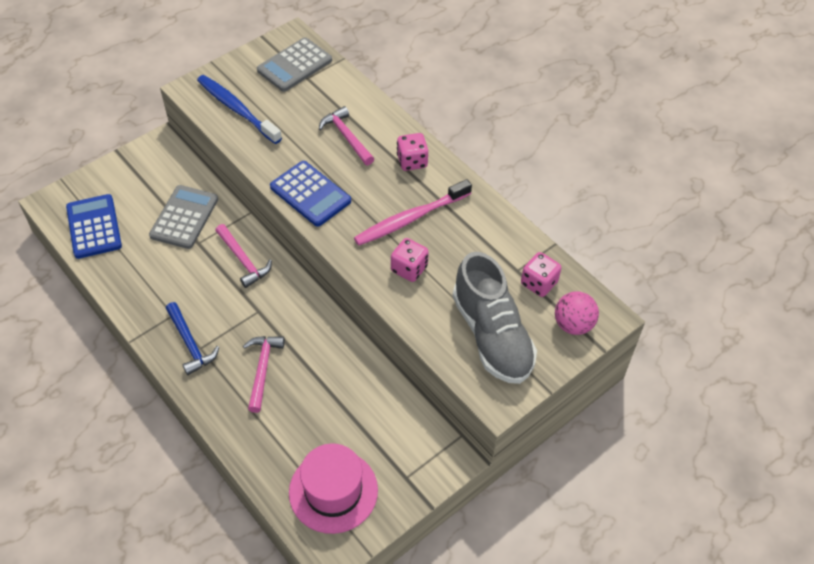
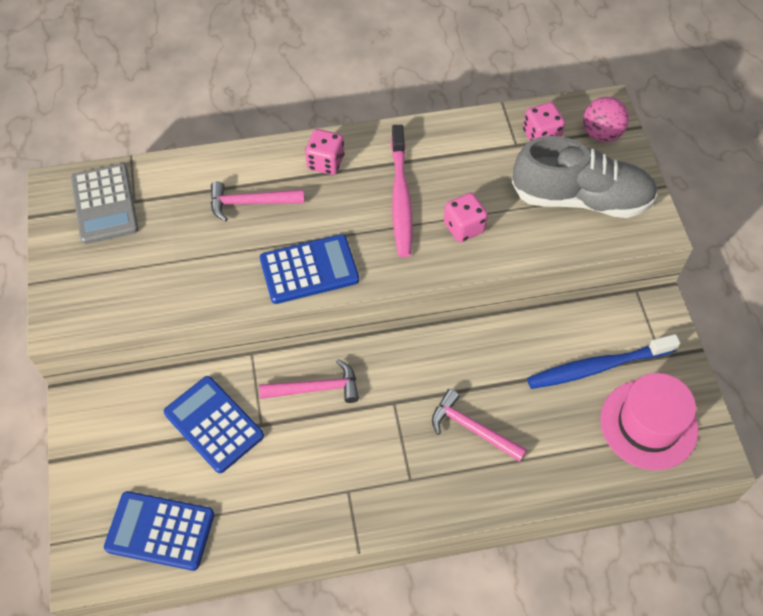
camera: 60 degrees left, 5 degrees up
grey calculator [149,185,218,249] -> blue calculator [164,376,264,473]
blue hammer [166,302,219,375] -> none
blue toothbrush [197,75,282,144] -> blue toothbrush moved to [527,334,680,389]

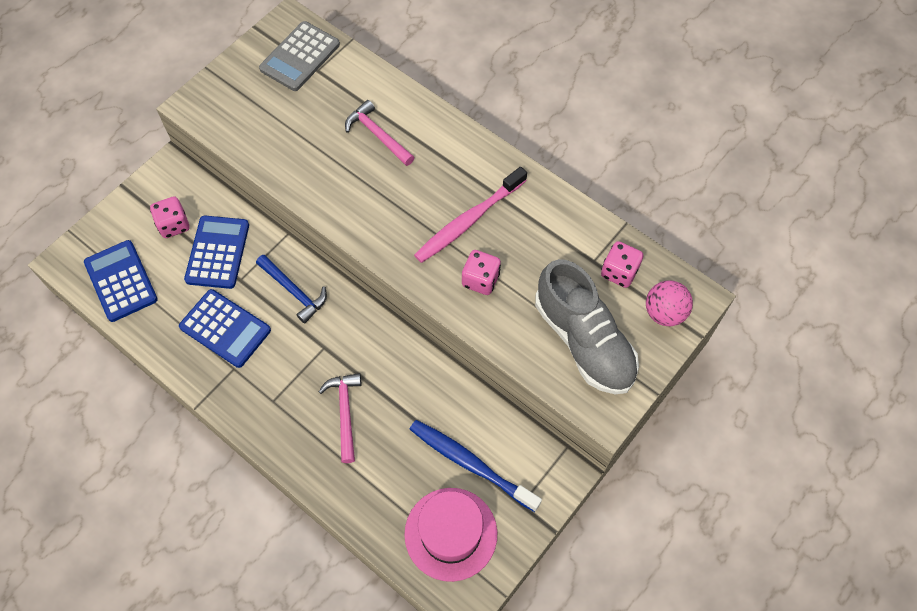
camera: 50 degrees right, 5 degrees up
pink hammer [259,359,359,403] -> blue hammer [256,255,327,323]
blue calculator [260,234,359,304] -> blue calculator moved to [179,289,271,368]
pink dice [305,129,344,175] -> pink dice moved to [150,196,189,238]

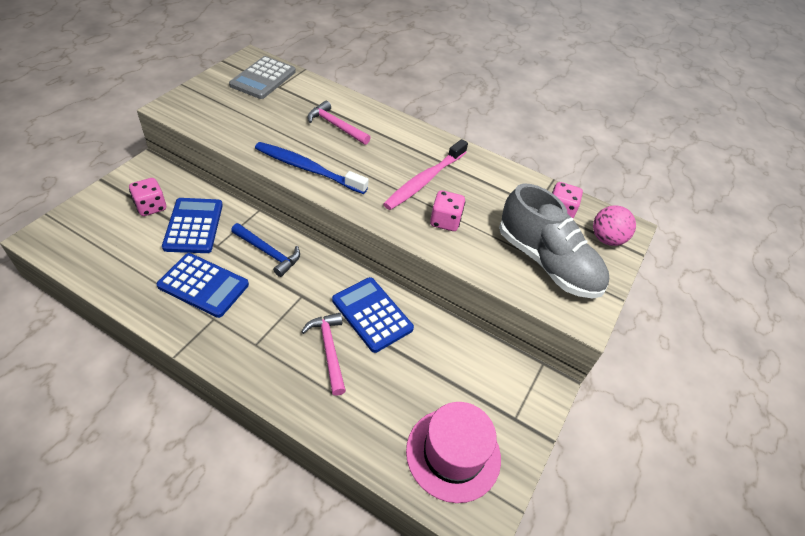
camera: 15 degrees left, 15 degrees down
blue calculator [84,240,158,322] -> blue calculator moved to [332,277,414,353]
blue toothbrush [410,420,542,512] -> blue toothbrush moved to [255,142,369,194]

